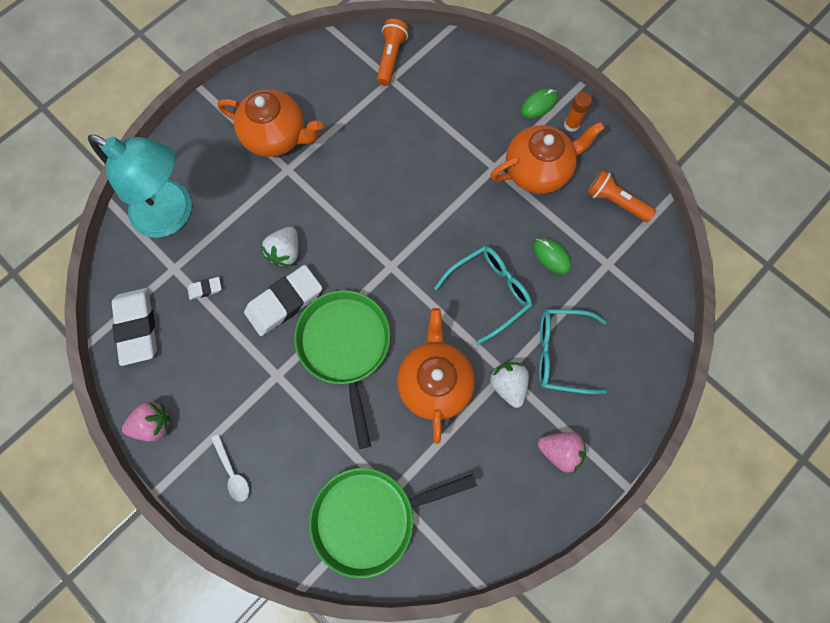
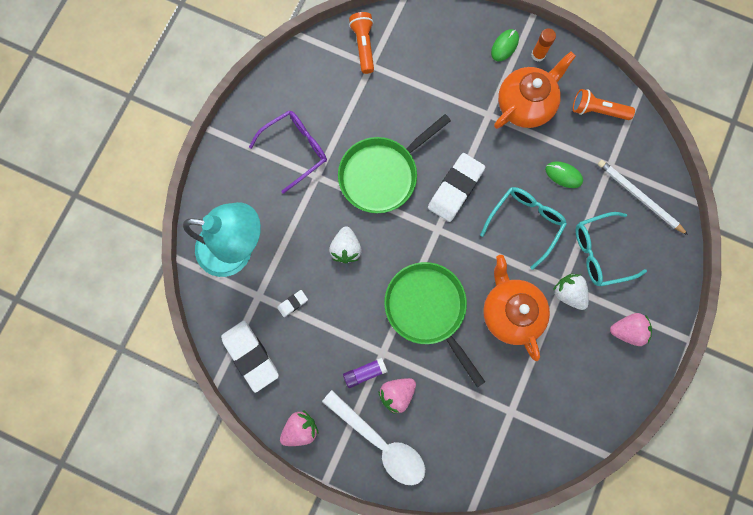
camera: 20 degrees left, 5 degrees up
white spoon [211,434,249,502] -> white spoon [322,390,425,485], size x2.05
orange teapot [217,89,323,157] -> purple glasses [249,111,327,194]
white eraser [244,265,322,336] -> white eraser moved to [428,153,485,222]
green pan [309,468,477,578] -> green pan moved to [338,114,451,213]
none -> purple glue stick [343,358,388,388]
none -> pink strawberry [378,378,416,414]
none -> white pencil [597,160,688,235]

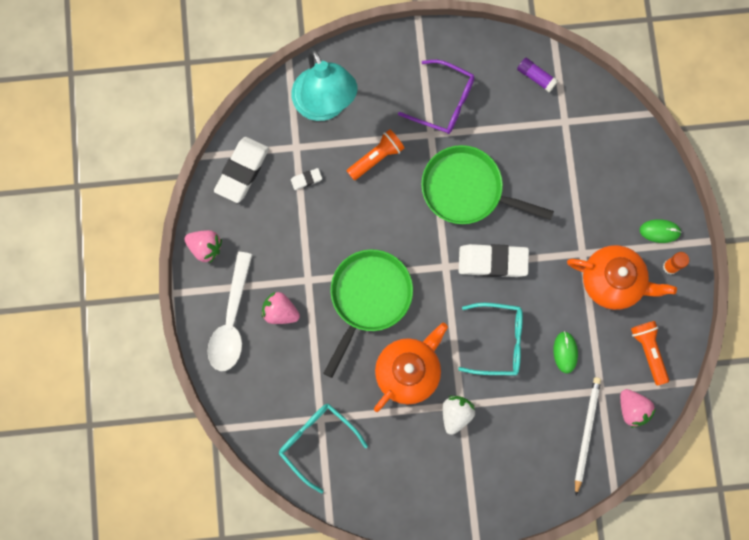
camera: 60 degrees right, 0 degrees up
white eraser [277,290,308,317] -> white eraser turned 45 degrees counterclockwise [291,168,322,190]
white strawberry [329,226,362,263] -> none
purple glue stick [343,358,388,388] -> purple glue stick moved to [517,57,558,93]
orange flashlight [349,12,374,74] -> orange flashlight moved to [347,129,404,180]
turquoise glasses [576,212,647,286] -> turquoise glasses moved to [279,404,368,493]
pink strawberry [610,313,652,346] -> pink strawberry moved to [620,389,656,428]

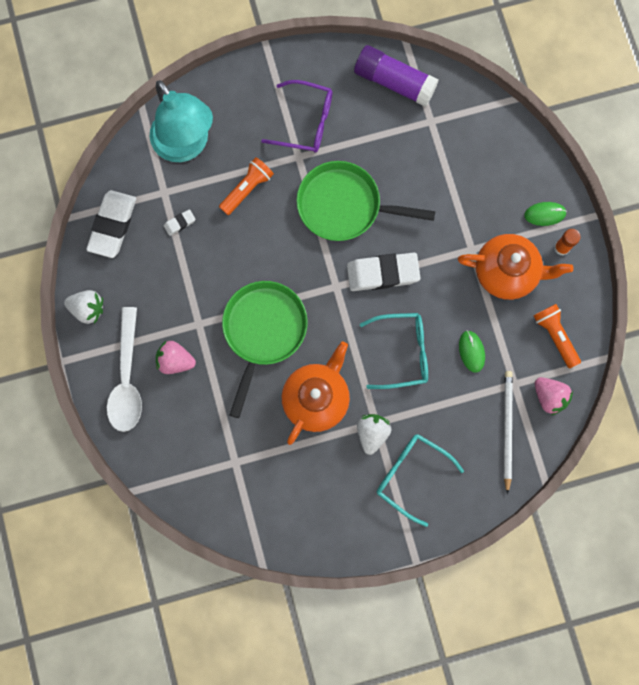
camera: 10 degrees left, 0 degrees up
pink strawberry [184,230,222,263] -> white strawberry [64,290,103,324]
turquoise glasses [279,404,368,493] -> turquoise glasses moved to [377,434,464,527]
purple glue stick [517,57,558,93] -> purple glue stick [354,45,439,107], size x1.94

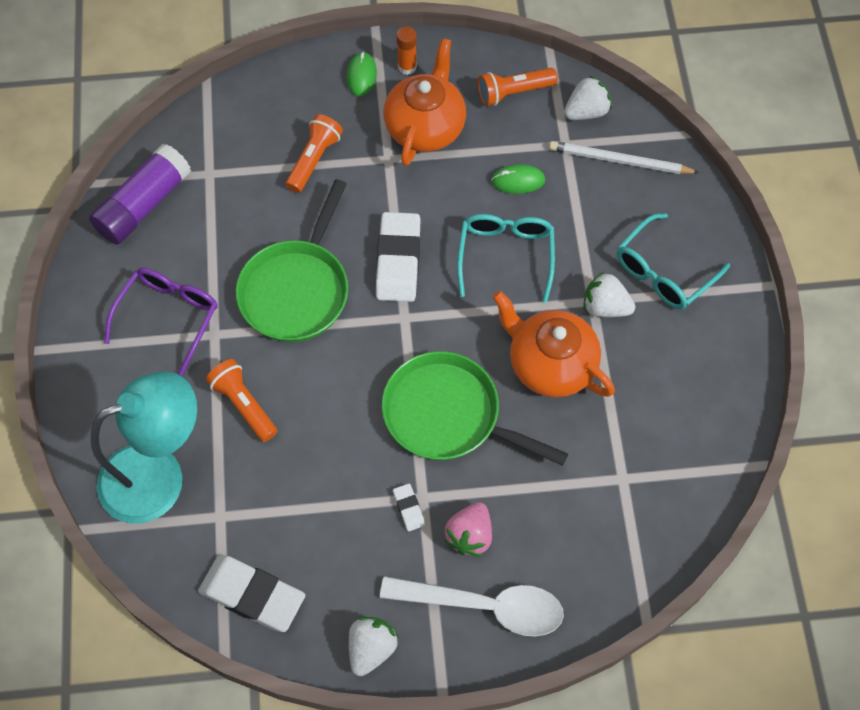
camera: 80 degrees left, 15 degrees down
white eraser [164,209,196,236] -> white eraser moved to [393,484,425,531]
pink strawberry [535,377,573,415] -> white strawberry [564,76,612,120]
none -> orange flashlight [286,114,343,193]

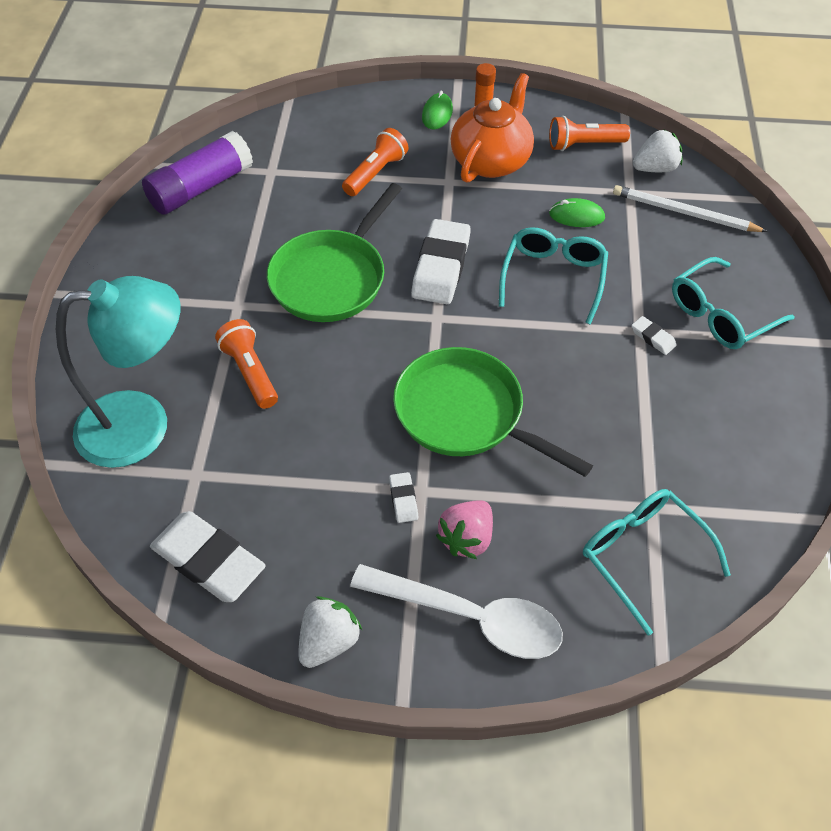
camera: 10 degrees right, 10 degrees down
purple glasses [104,268,218,376] -> none
orange teapot [493,291,615,398] -> none
white strawberry [583,272,635,317] -> white eraser [632,316,677,355]
none -> turquoise glasses [583,489,731,635]

